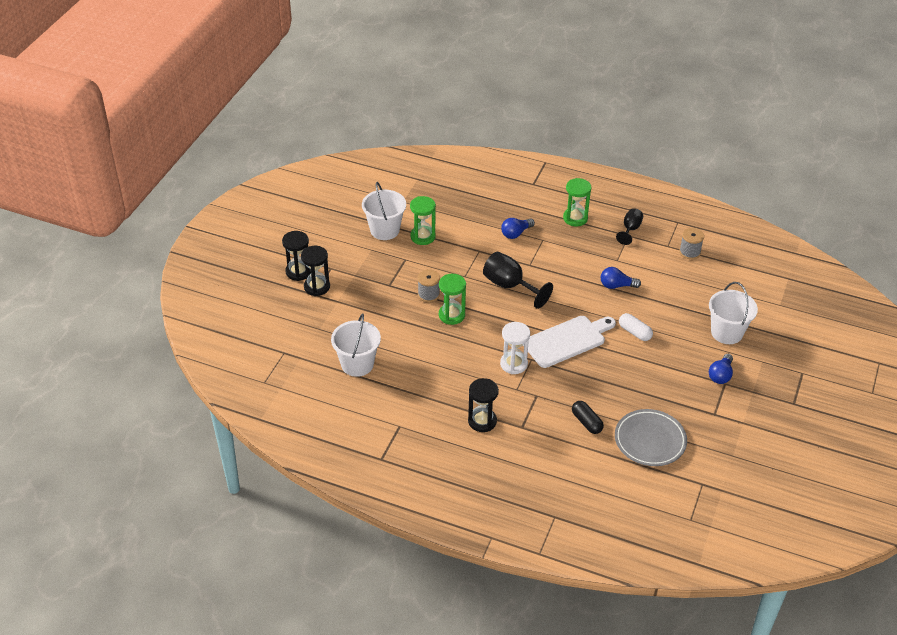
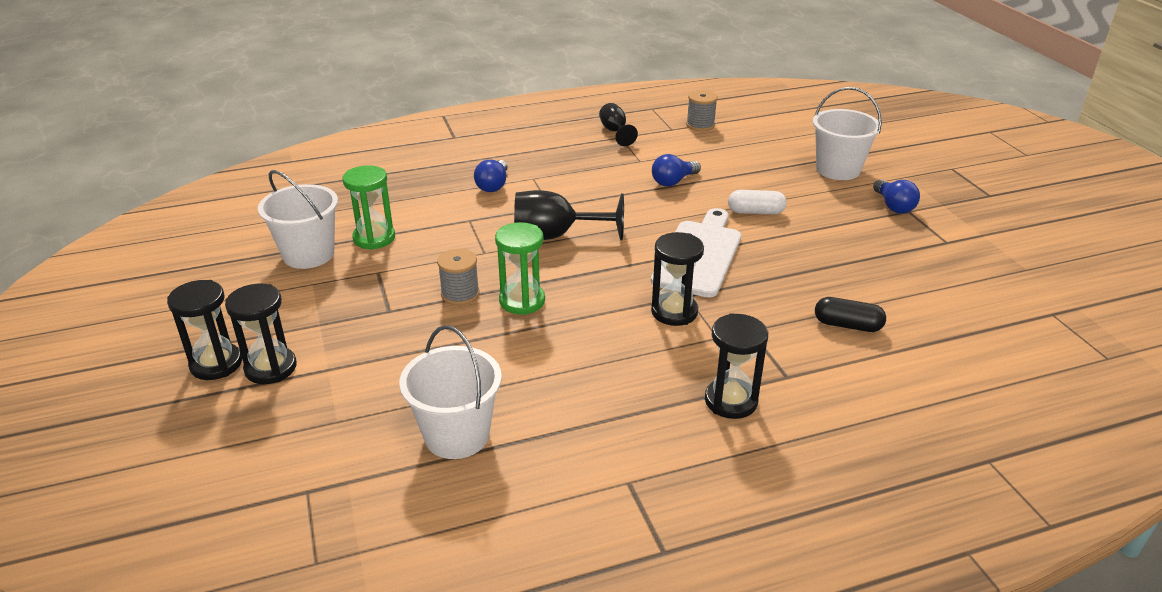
camera: 40 degrees left, 10 degrees down
white hourglass [500,322,530,374] -> black hourglass [651,232,704,326]
green hourglass [563,178,592,226] -> none
grey plate [615,409,687,466] -> none

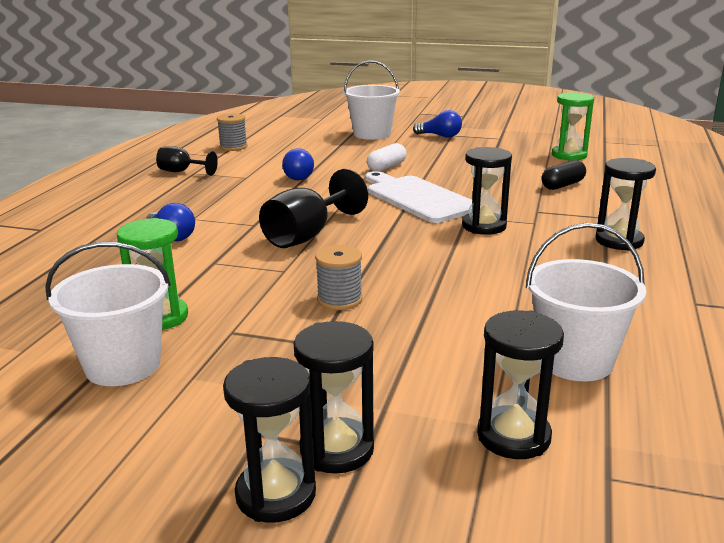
camera: 55 degrees left, 10 degrees down
green hourglass [495,222,545,315] -> green hourglass moved to [552,92,594,161]
none -> black hourglass [477,311,564,459]

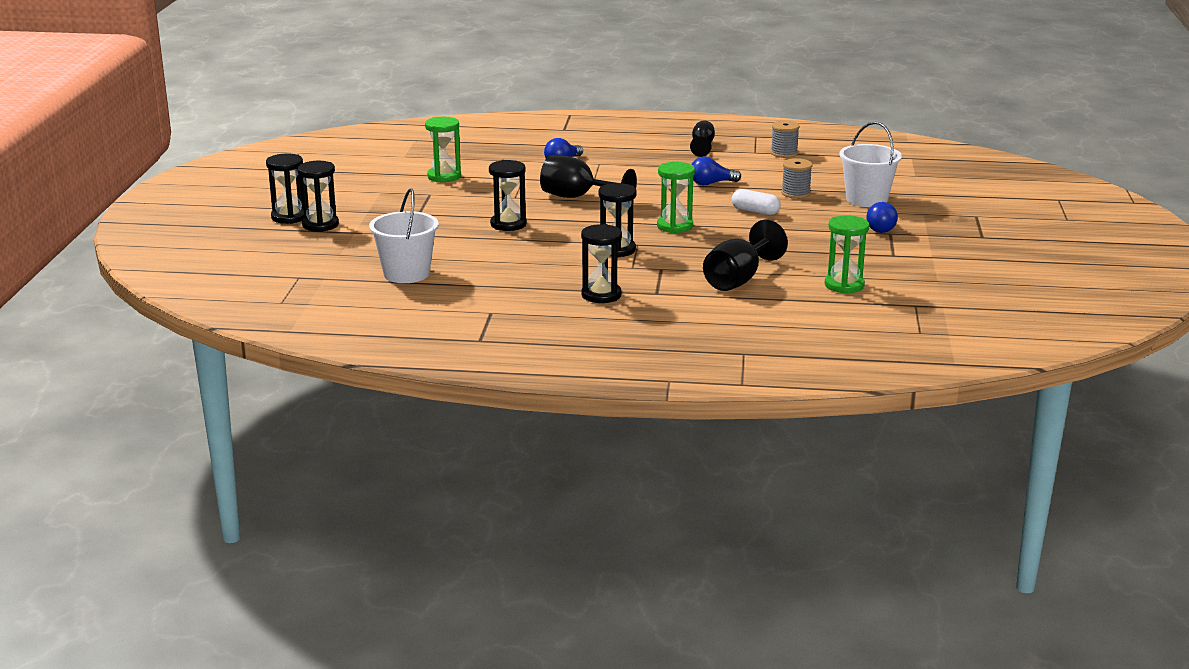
camera: 80 degrees right, 0 degrees up
white bucket [45,242,171,386] -> none
grey spool [315,245,362,310] -> grey spool moved to [781,158,812,199]
white cutting board [365,171,472,223] -> green hourglass [657,162,695,233]
black hourglass [477,311,564,459] -> black hourglass moved to [489,160,527,231]
black capsule [541,160,586,190] -> black goblet [703,220,788,291]

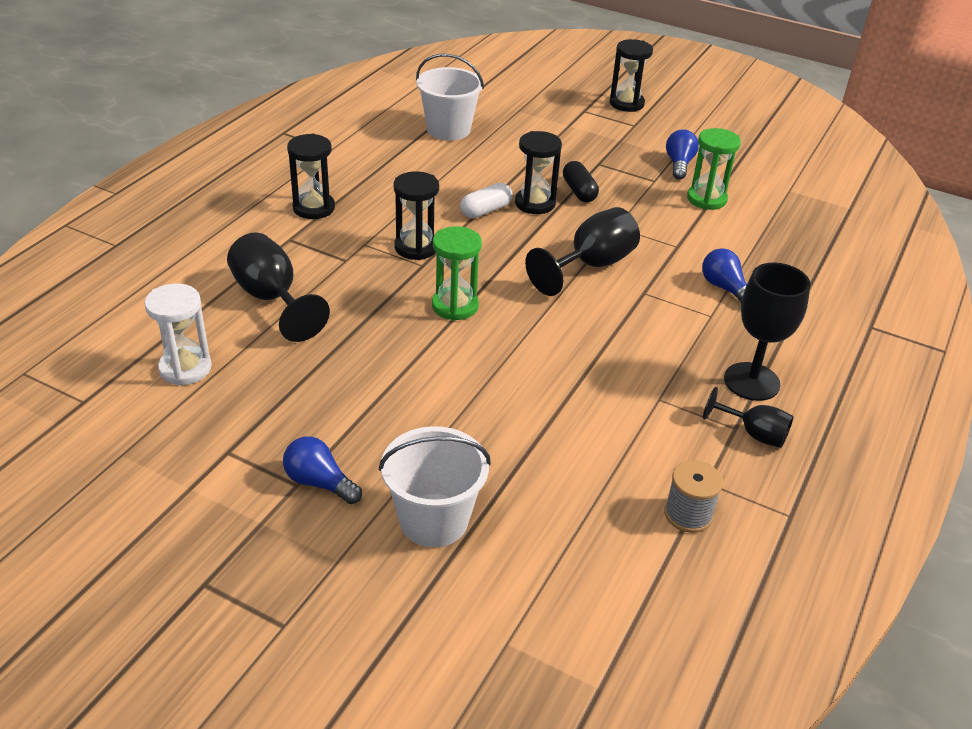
camera: 110 degrees right, 15 degrees up
black hourglass [297,161,339,232] -> none
blue light bulb [691,157,741,185] -> blue light bulb moved to [666,129,699,179]
white capsule [732,189,781,215] -> white capsule moved to [460,183,513,218]
grey spool [781,158,812,199] -> none
green hourglass [825,215,869,294] -> white hourglass [144,284,212,386]
none -> black capsule [563,161,599,202]
none -> black goblet [724,263,811,401]

